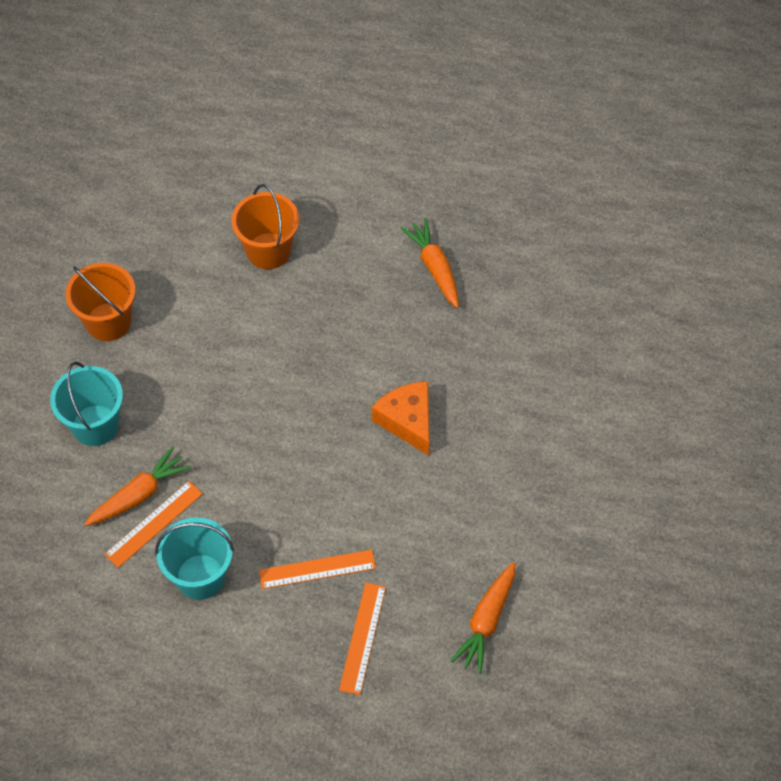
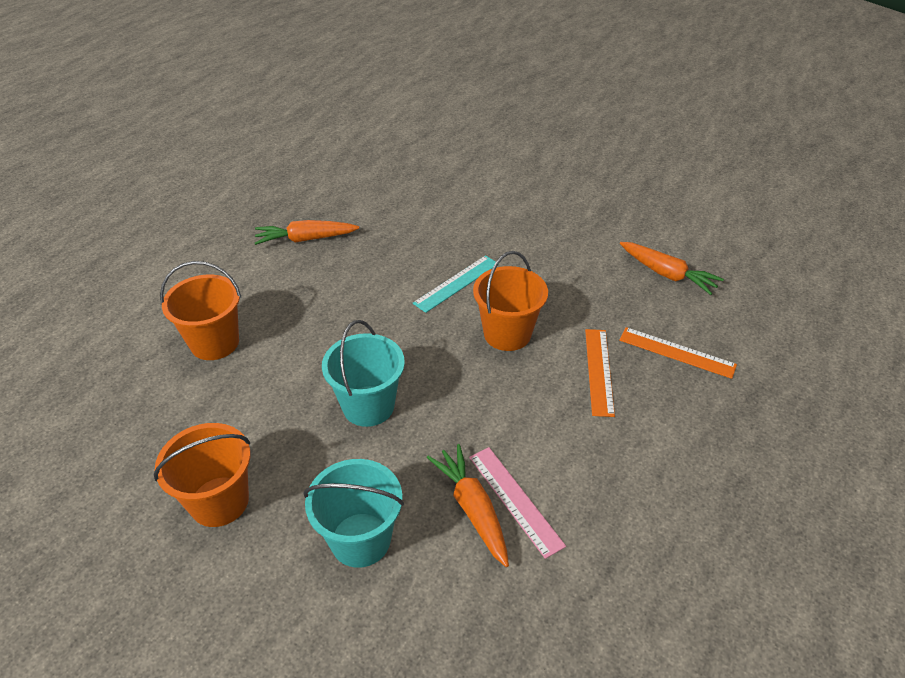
camera: 75 degrees left, 15 degrees down
orange ruler [104,481,203,568] -> pink ruler [469,447,566,559]
turquoise bucket [155,517,234,600] -> turquoise bucket moved to [322,320,405,427]
orange cheese [372,381,429,456] -> turquoise ruler [413,255,499,313]
none -> orange bucket [473,251,548,351]

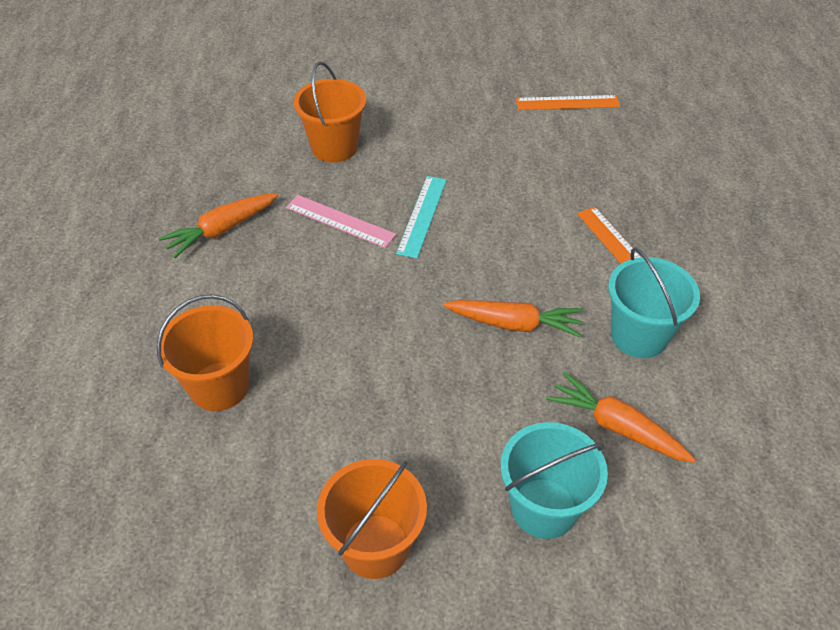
camera: 30 degrees left, 5 degrees up
turquoise bucket [322,320,405,427] -> turquoise bucket moved to [608,247,700,358]
pink ruler [469,447,566,559] -> pink ruler moved to [286,195,396,248]
orange bucket [473,251,548,351] -> orange bucket moved to [294,61,366,162]
orange ruler [619,327,737,379] -> orange ruler moved to [516,95,620,110]
orange carrot [620,242,724,295] -> orange carrot moved to [443,300,583,338]

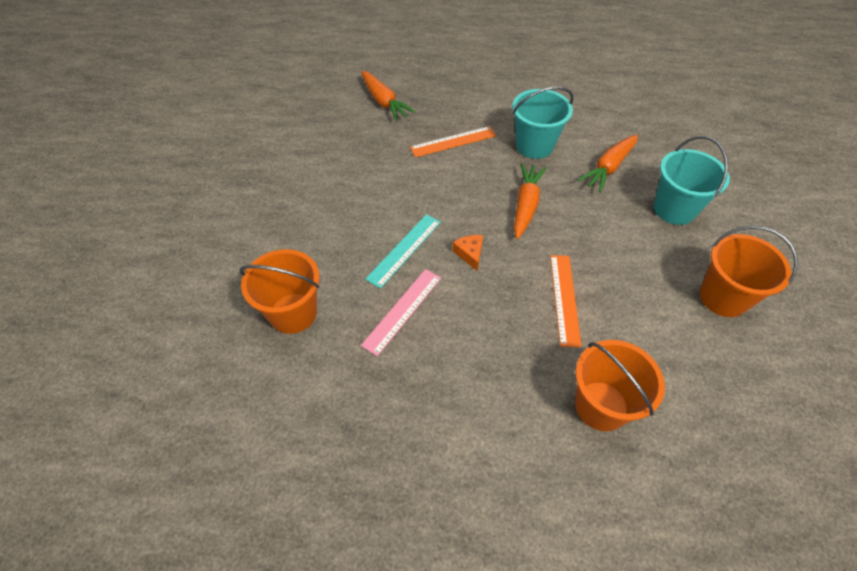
camera: 85 degrees left, 5 degrees up
orange carrot [158,193,278,258] -> orange carrot moved to [361,71,416,121]
turquoise ruler [396,176,447,258] -> turquoise ruler turned 75 degrees counterclockwise [365,214,441,289]
orange ruler [516,95,620,110] -> orange ruler moved to [550,255,582,347]
none -> orange cheese [452,235,483,271]

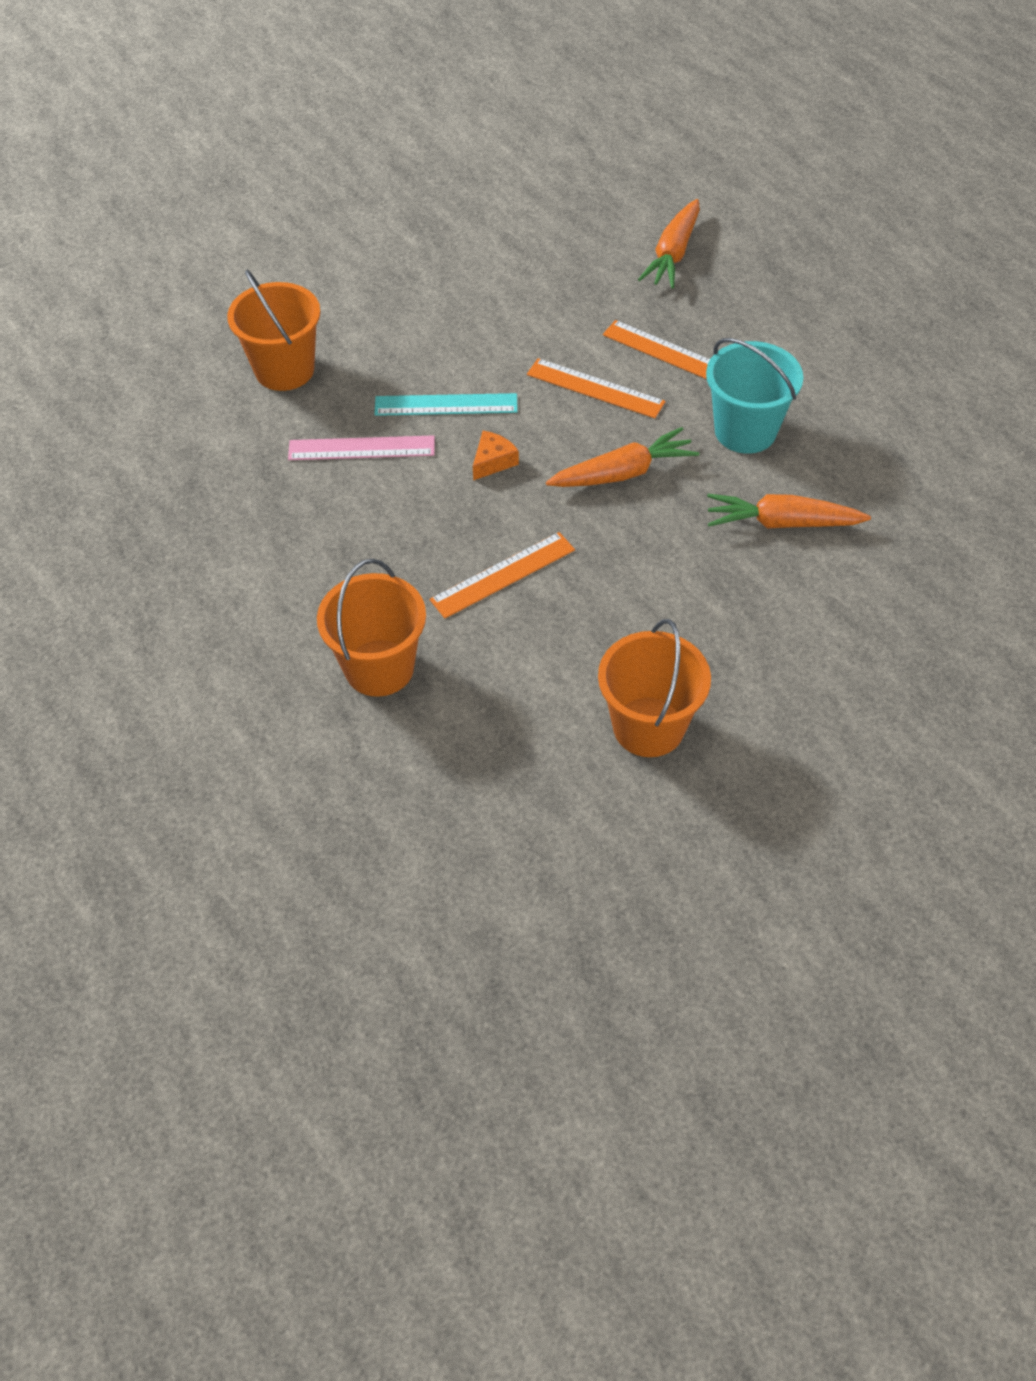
camera: 55 degrees right, 0 degrees up
turquoise bucket [654,136,730,225] -> none
none -> orange ruler [527,358,666,418]

